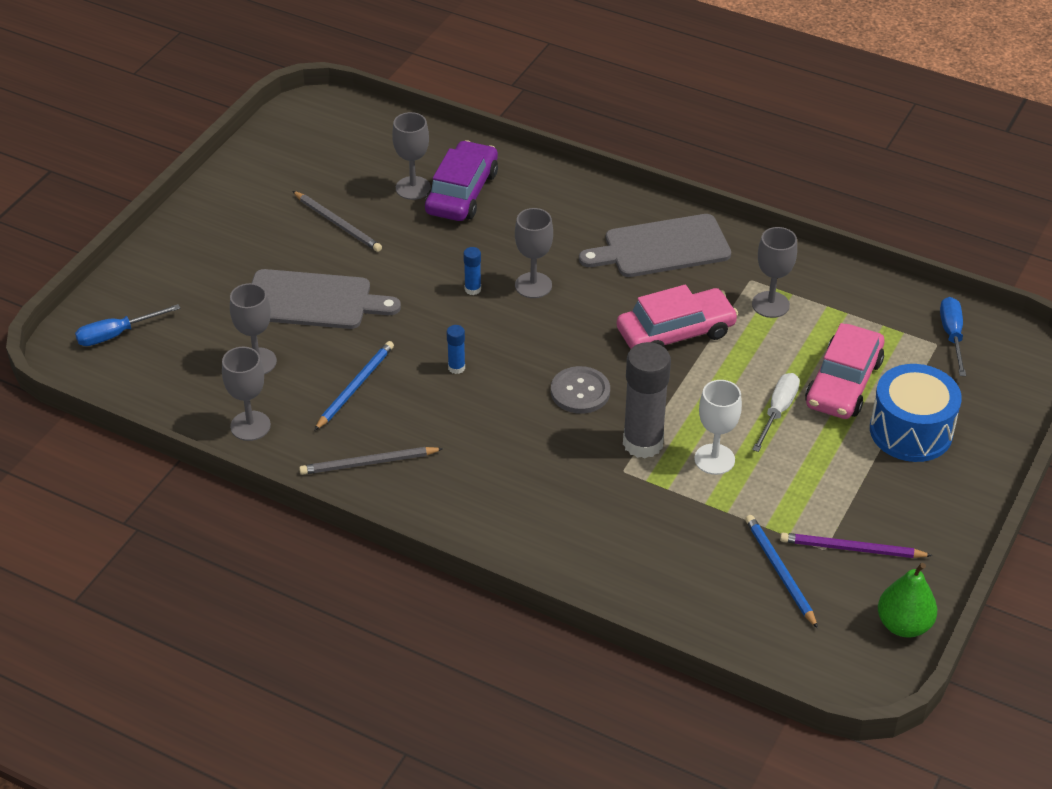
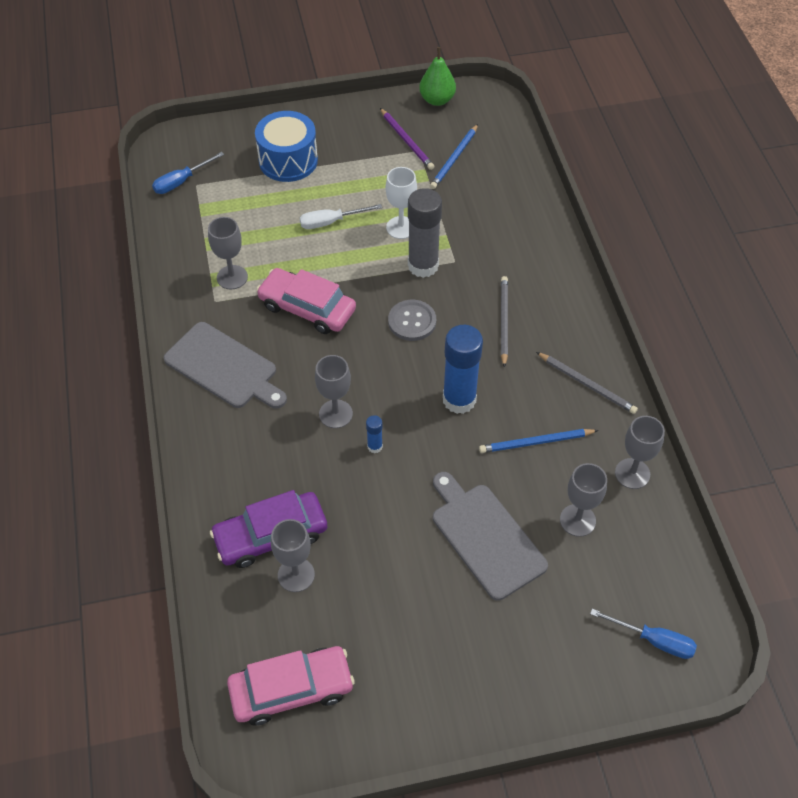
camera: 130 degrees left, 10 degrees up
grey pencil [293,191,382,252] -> grey pencil moved to [501,276,508,368]
blue glue stick [447,325,465,374] -> blue glue stick [443,325,483,414], size x2.27
pink car [805,323,884,419] -> pink car moved to [227,646,355,725]

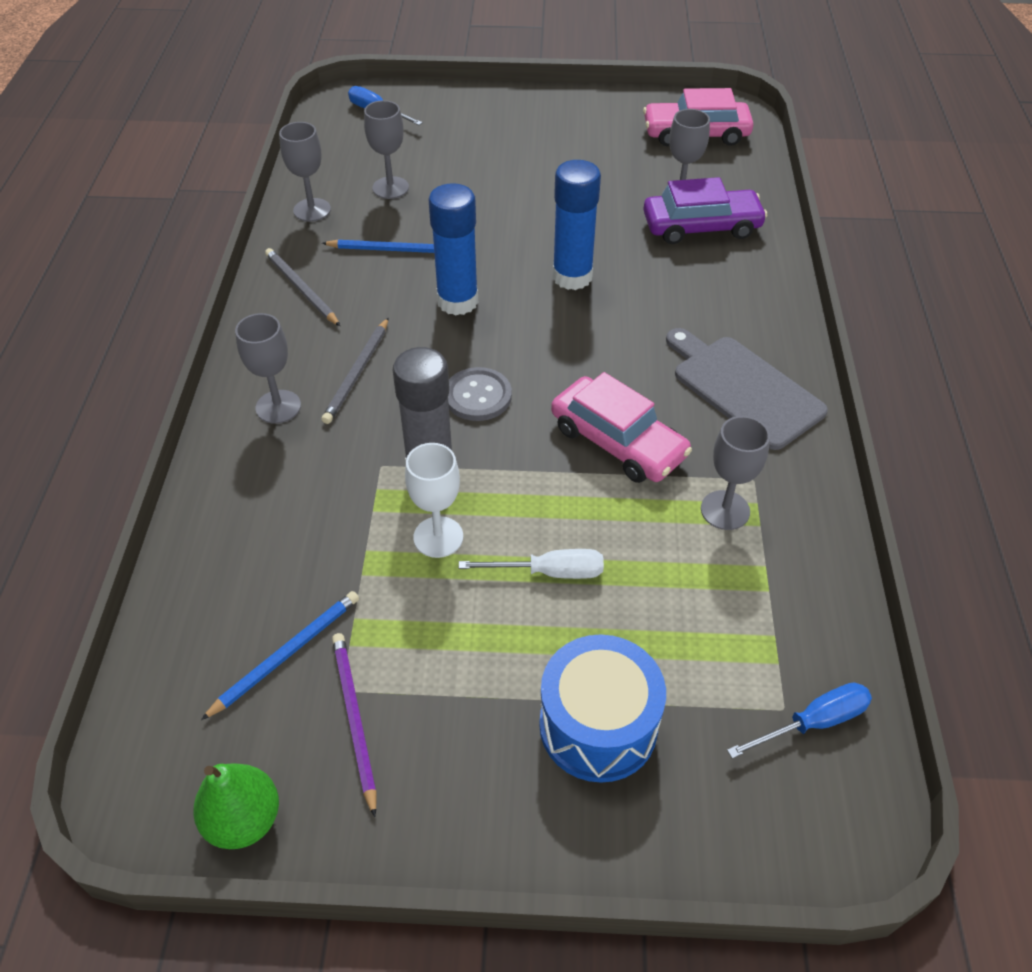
camera: 165 degrees left, 5 degrees down
grey goblet [315,355,353,428] -> grey goblet moved to [235,313,301,424]
blue glue stick [366,415,383,453] -> blue glue stick [552,160,601,290], size x2.27
grey cutting board [433,472,548,601] -> none

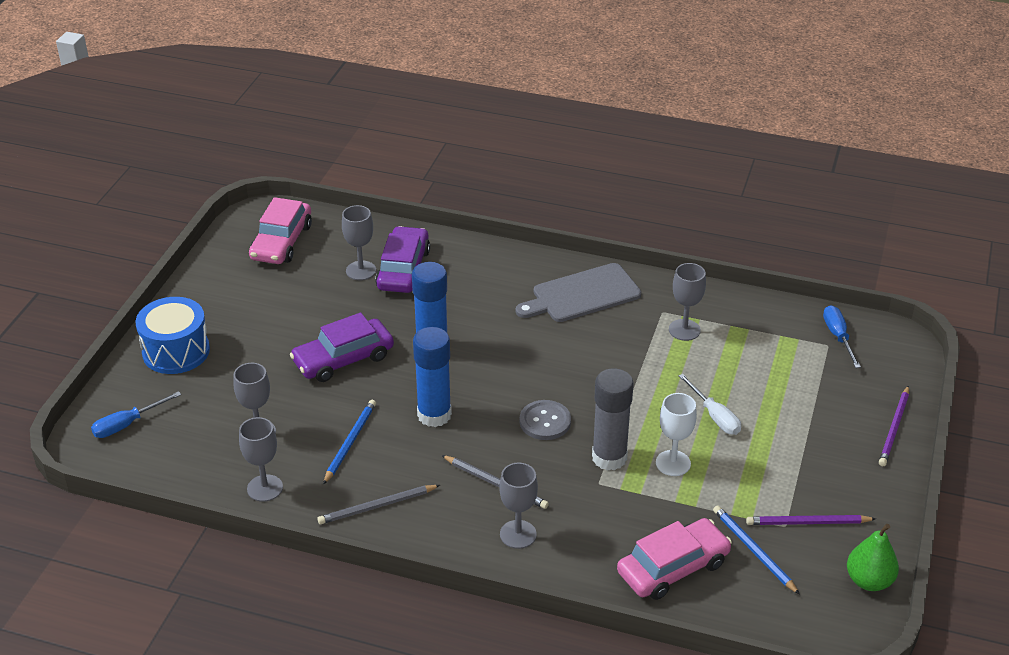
camera: 75 degrees left, 10 degrees down
white screwdriver [459,549,604,579] -> white screwdriver turned 135 degrees clockwise [678,374,741,435]
blue drum [539,634,666,783] -> blue drum moved to [136,297,210,374]
pink car [551,372,692,483] -> pink car moved to [617,518,732,600]
none -> purple car [290,312,394,382]
none -> purple pencil [879,386,909,466]

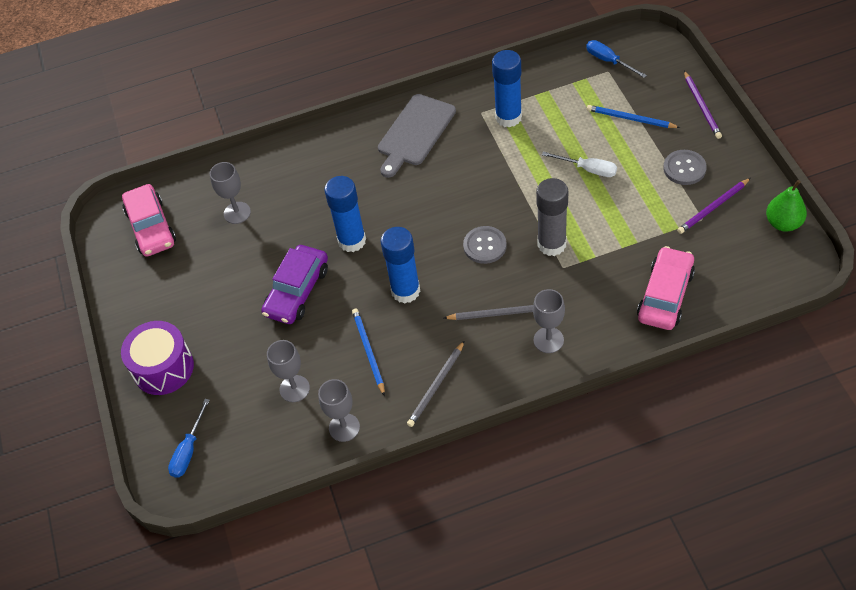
camera: 30 degrees left, 15 degrees up
blue drum [136,297,210,374] -> purple drum [121,321,194,395]
purple car [375,226,430,293] -> none
white goblet [656,393,697,476] -> none
grey goblet [669,263,706,341] -> blue glue stick [492,50,522,128]
blue pencil [713,505,800,595] -> blue pencil moved to [587,105,681,128]
none -> grey button [663,150,707,185]

